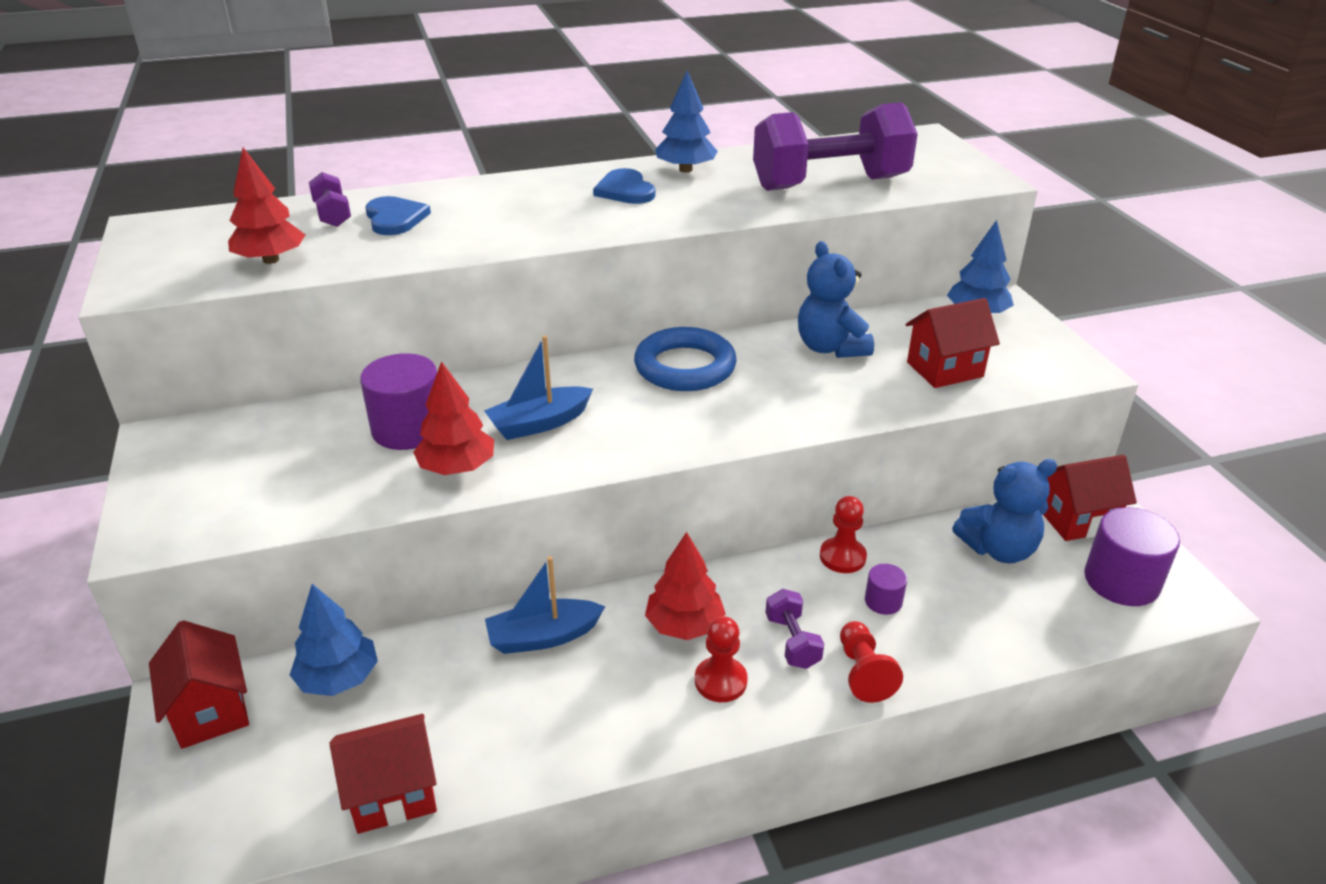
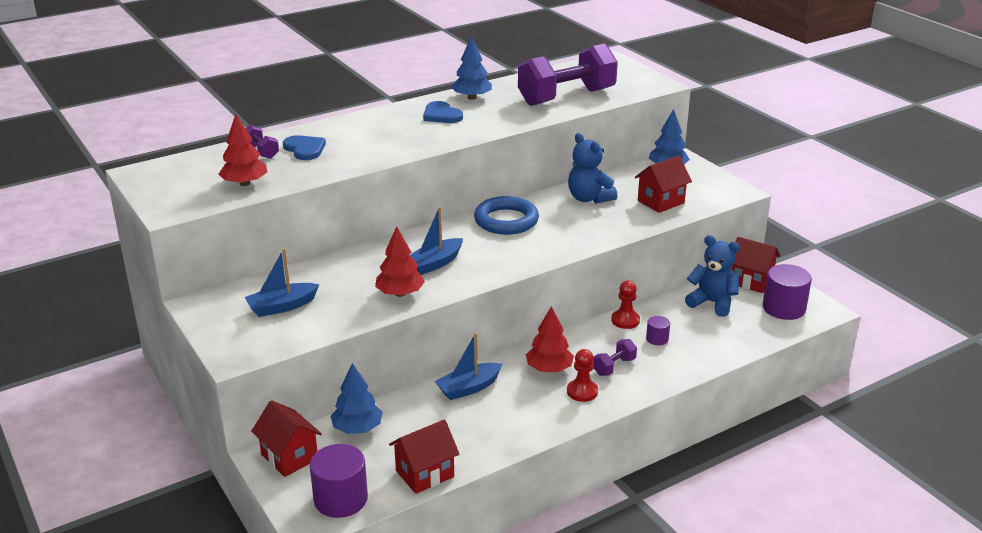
camera: 15 degrees left, 5 degrees down
purple cylinder [360,353,437,450] -> purple cylinder moved to [310,444,368,518]
purple dumbbell [765,589,824,669] -> purple dumbbell turned 75 degrees clockwise [593,339,637,376]
red pawn [840,621,903,703] -> none
blue teddy bear [952,459,1057,563] -> blue teddy bear turned 120 degrees counterclockwise [685,235,740,317]
red house [1043,455,1137,541] -> red house turned 60 degrees clockwise [731,237,780,293]
none -> blue boat [245,248,319,317]

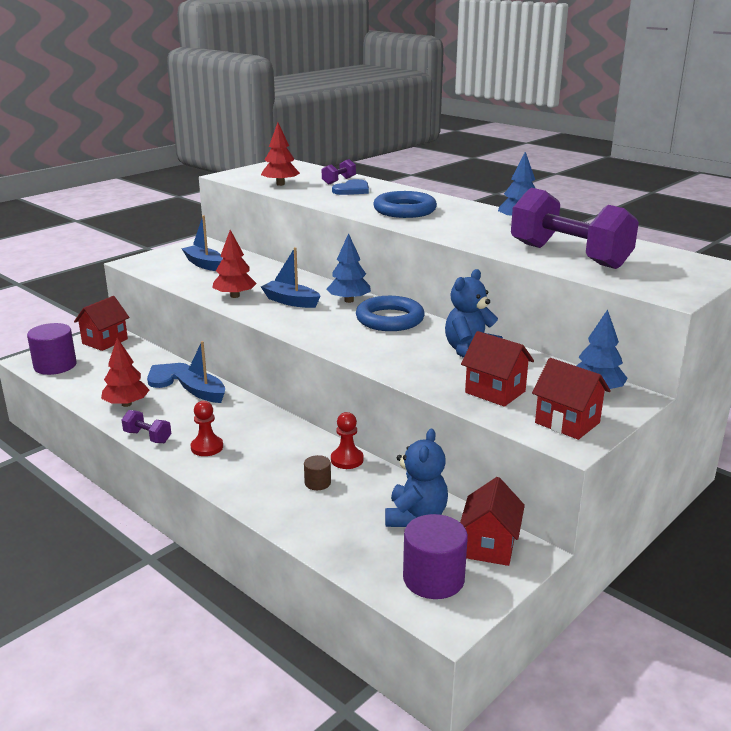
camera: 75 degrees right, 5 degrees down
blue tree [330,363,383,434] -> blue tree moved to [327,233,371,303]
red house [389,419,459,494] -> red house moved to [532,358,611,440]
blue heart [423,101,463,123] -> blue heart moved to [147,363,190,388]
red tree [526,306,574,372] -> red tree moved to [101,338,149,407]
purple dumbbell [593,339,637,376] -> purple dumbbell moved to [122,410,171,443]
purple cylinder [646,316,670,345] -> brown cylinder [304,455,331,490]
none -> blue ring [373,191,437,218]

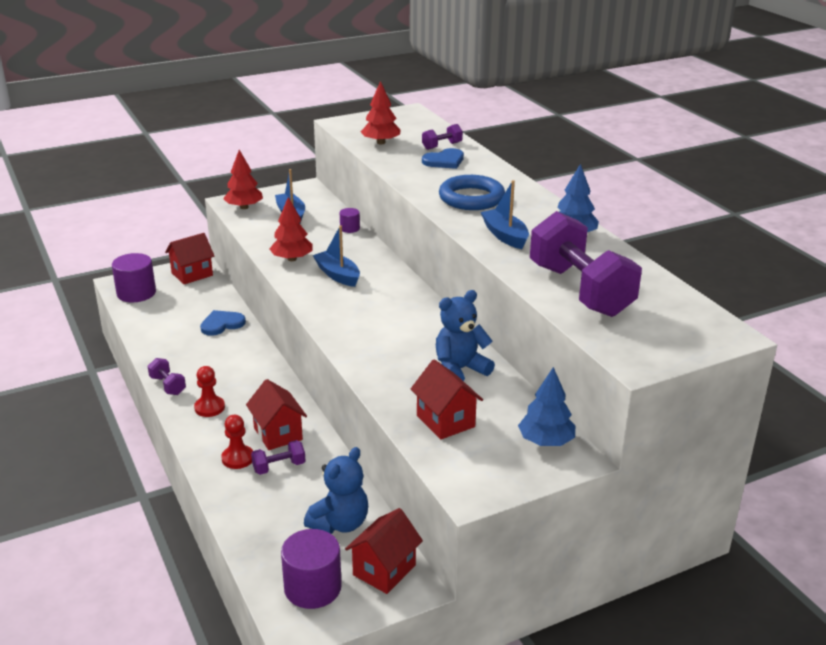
camera: 20 degrees right, 5 degrees up
red tree [101,338,149,407] -> red tree moved to [223,150,263,209]
blue boat [175,341,225,403] -> blue boat moved to [481,180,529,249]
brown cylinder [304,455,331,490] -> purple dumbbell [251,440,306,475]
blue tree [327,233,371,303] -> none
red pawn [331,412,364,469] -> red pawn moved to [221,415,253,469]
blue ring [356,296,425,331] -> none
red house [532,358,611,440] -> red house moved to [246,379,307,450]
none -> purple cylinder [340,208,360,233]

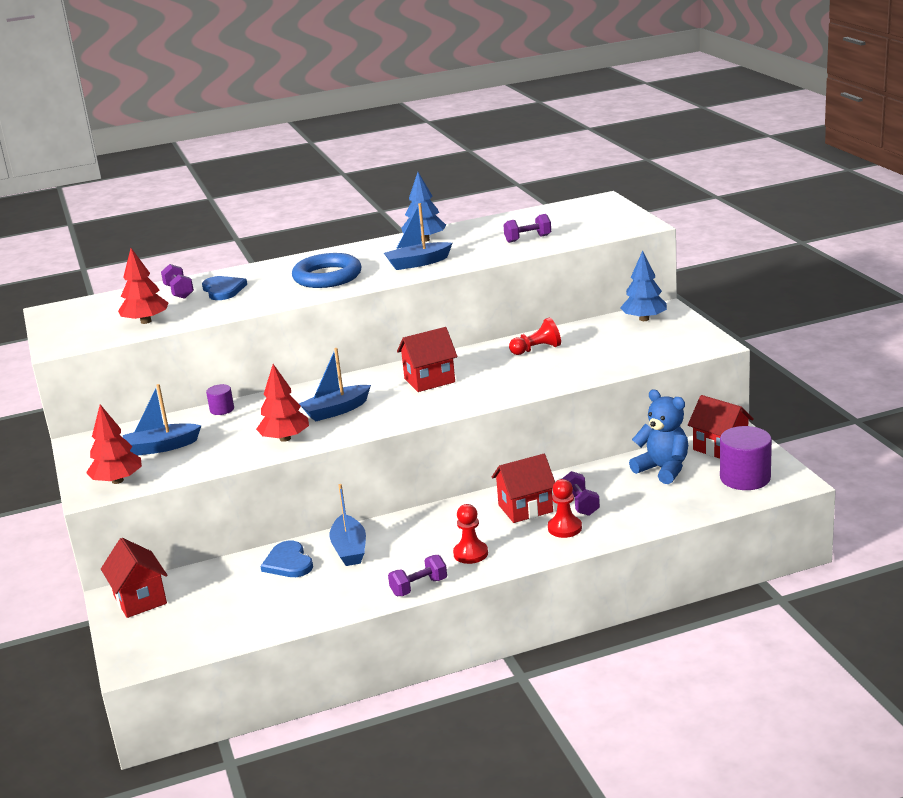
camera: 80 degrees left, 5 degrees down
purple cylinder [112,253,156,302] -> none
red house [411,359,483,440] -> red house moved to [397,327,457,392]
blue teddy bear [436,290,495,381] -> red pawn [509,317,561,355]
purple dumbbell [530,211,642,317] -> purple dumbbell [504,214,551,243], size x0.42
none -> blue boat [329,484,366,566]

